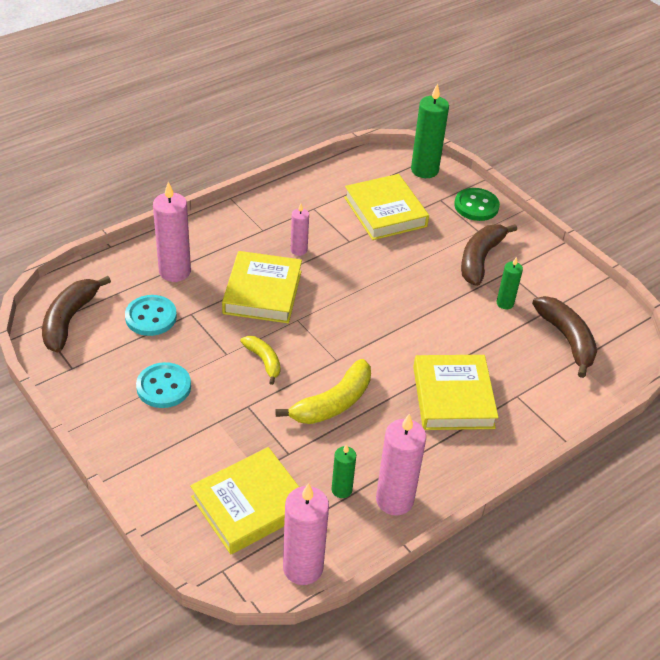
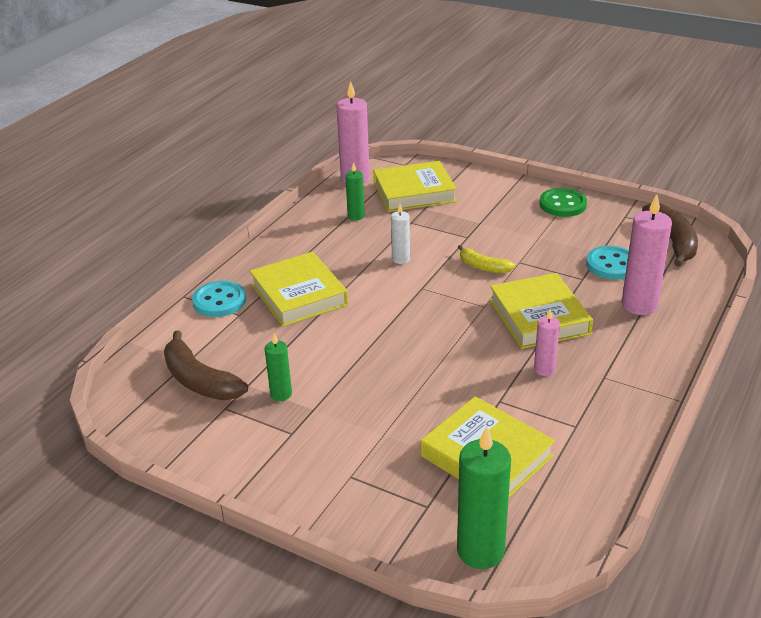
camera: 160 degrees right, 10 degrees down
turquoise button [136,362,191,408] -> turquoise button moved to [192,281,246,317]
yellow book [190,447,299,555] -> yellow book turned 45 degrees clockwise [373,161,457,212]
yellow banana [276,359,371,424] -> white candle [391,204,410,264]
pink candle [376,413,426,516] -> none
green button [454,188,500,221] -> green button moved to [539,188,587,217]
brown banana [461,224,517,286] -> none

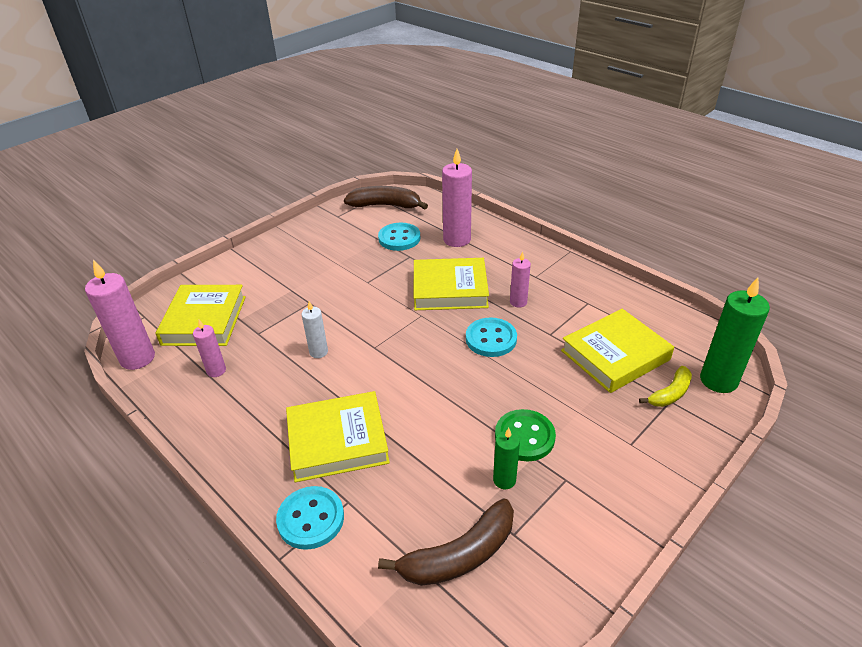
camera: 75 degrees left, 5 degrees up
green candle [345,162,365,221] -> pink candle [193,320,226,377]
yellow banana [458,245,516,273] -> yellow banana moved to [639,366,692,407]
green button [539,188,587,217] -> green button moved to [495,409,556,462]
none -> turquoise button [466,317,517,357]

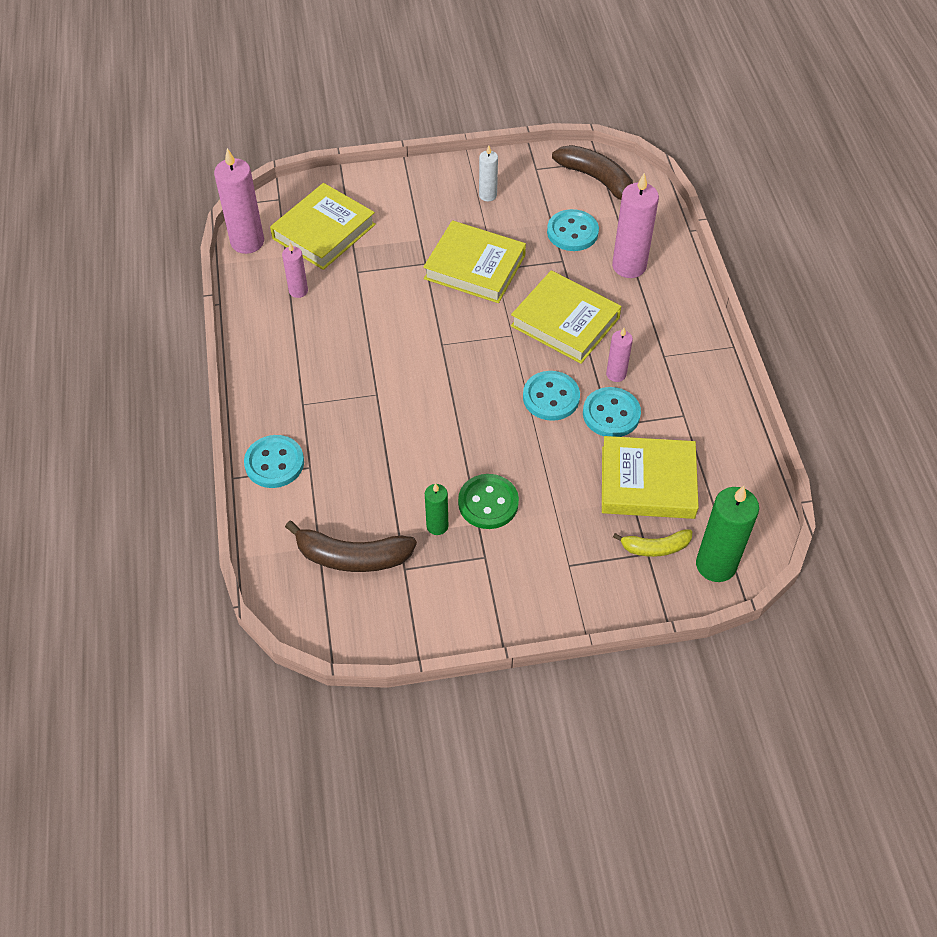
camera: 35 degrees right, 15 degrees up
yellow book [286,391,390,482] -> yellow book moved to [423,220,526,303]
white candle [302,301,328,358] -> white candle moved to [479,146,498,201]
none -> turquoise button [583,387,641,437]

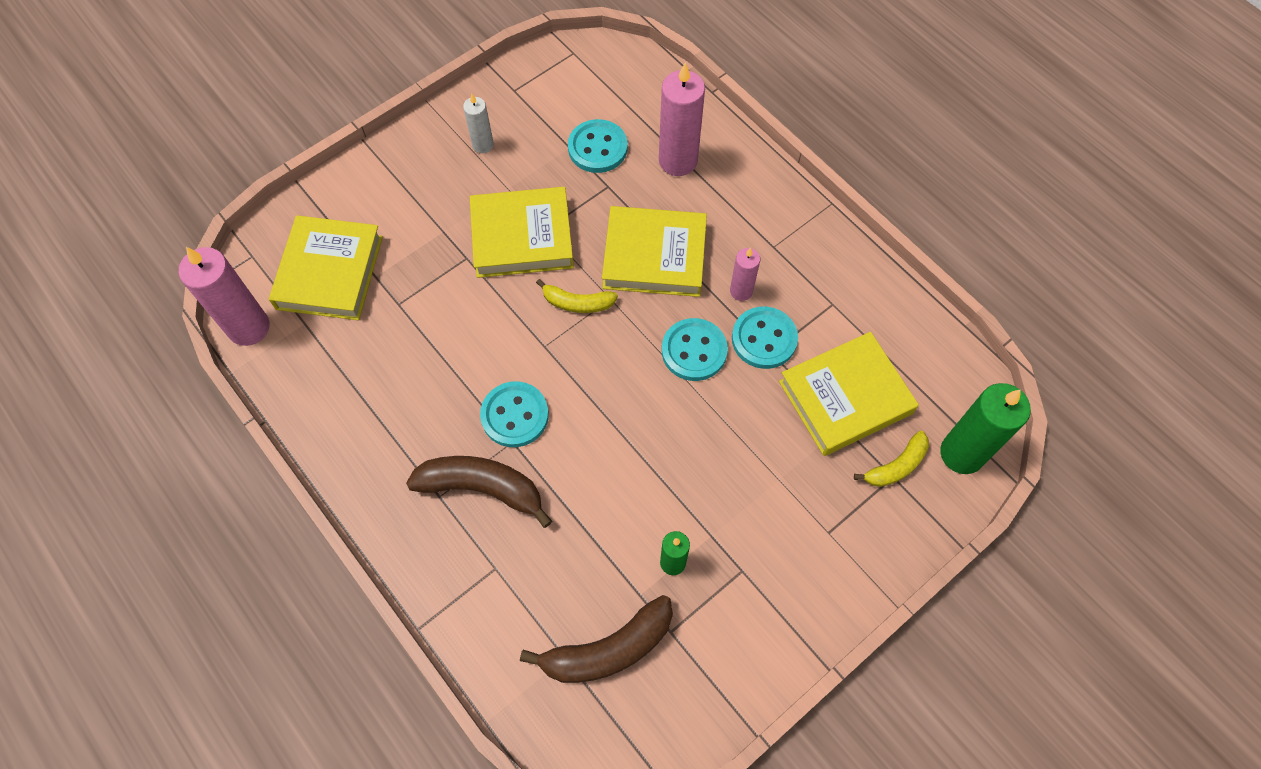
camera: 30 degrees left, 10 degrees up
turquoise button [244,435,304,488] -> turquoise button moved to [480,381,549,447]
pink candle [282,243,308,298] -> none
green button [458,474,519,529] -> none
brown banana [552,145,633,200] -> brown banana moved to [406,456,552,528]
none -> yellow banana [536,279,618,313]

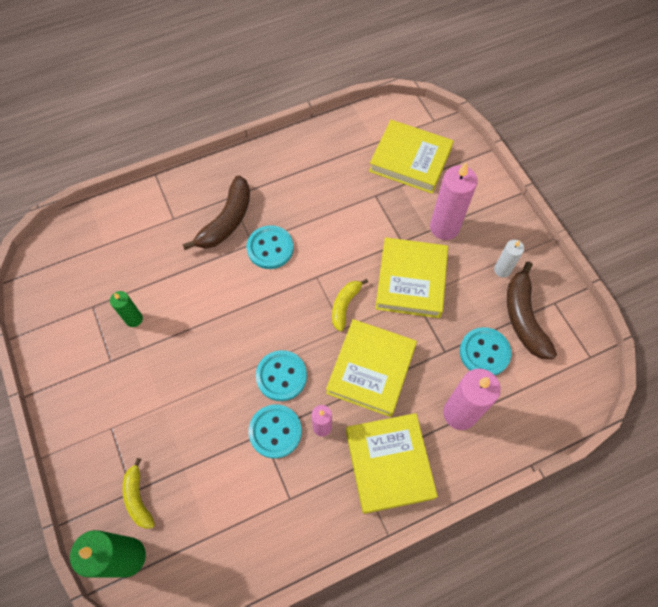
camera: 105 degrees right, 0 degrees up
pink candle [179,247,270,346] -> pink candle moved to [430,163,478,240]
brown banana [520,595,673,683] -> brown banana moved to [507,261,557,359]
yellow book [779,332,919,456] -> yellow book moved to [346,413,438,514]

